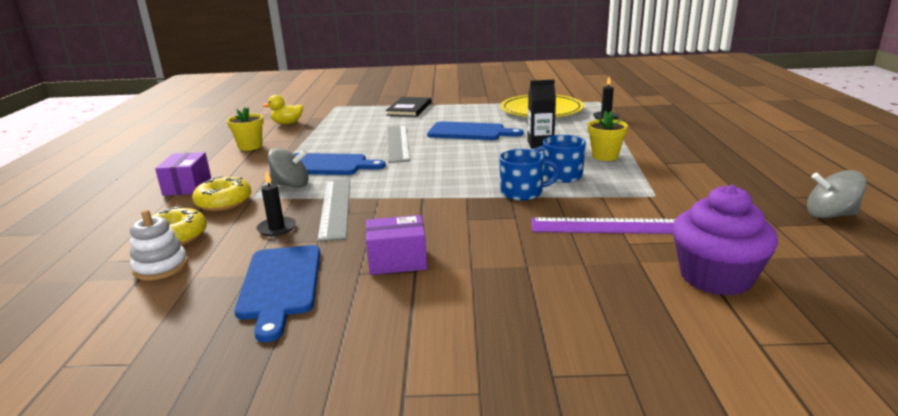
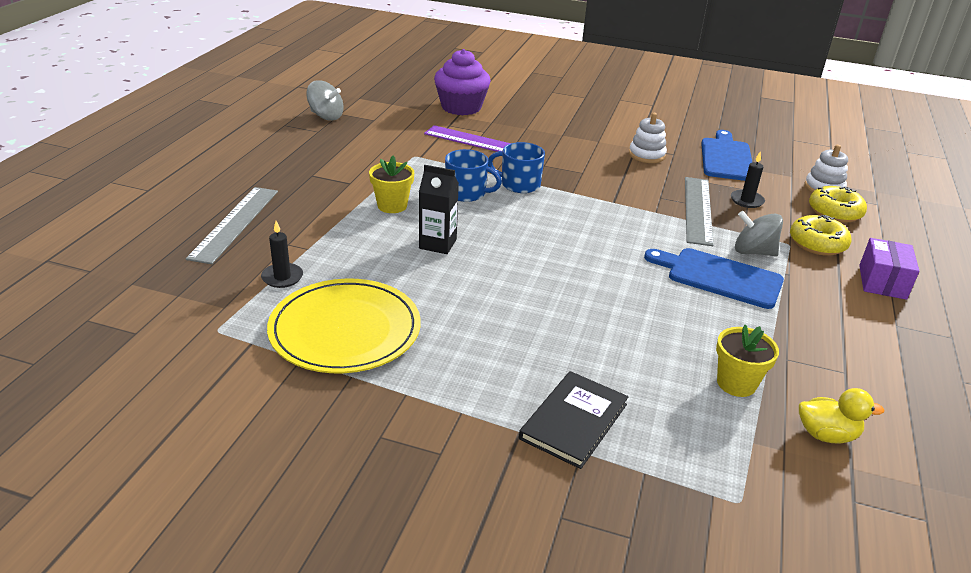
camera: 165 degrees left, 10 degrees up
yellow flower pot [227,107,264,151] -> yellow flower pot moved to [716,324,779,397]
purple box [366,215,427,275] -> white stacking toy [629,113,667,163]
grey ruler [387,125,410,163] -> grey ruler moved to [186,187,278,264]
blue cutting board [427,121,524,140] -> none

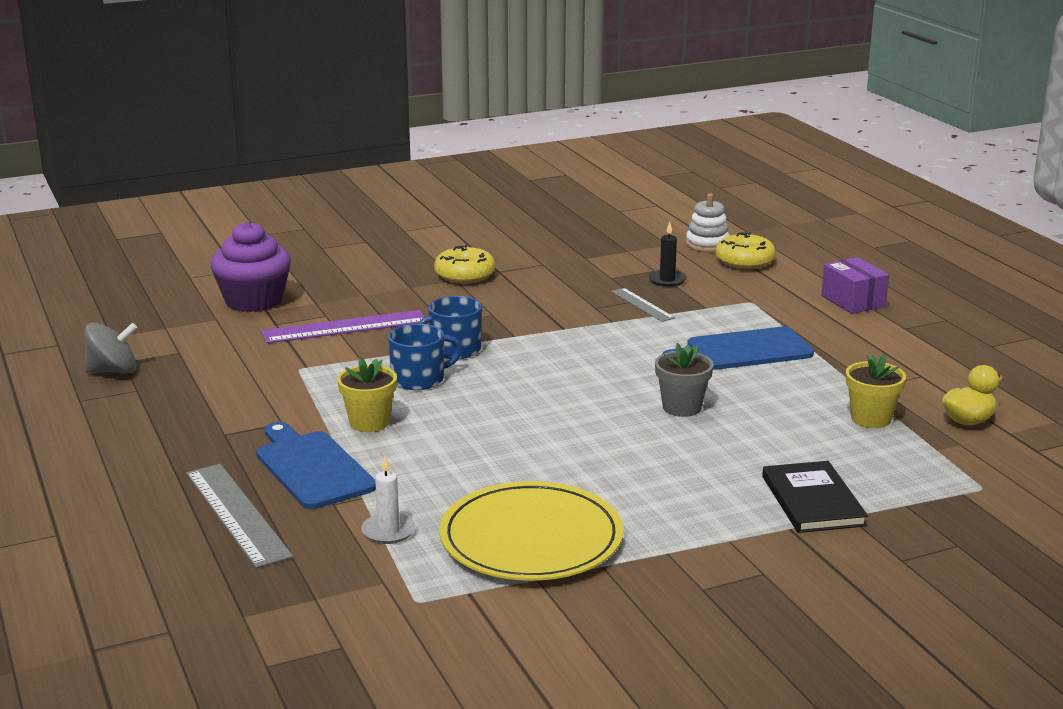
camera: 40 degrees left, 10 degrees down
black candle [261,221,303,288] -> white candle [361,455,416,544]
black carton [419,165,459,254] -> none
white stacking toy [629,113,667,163] -> none
grey ruler [685,177,714,246] -> grey ruler [611,288,675,322], size x0.56
blue cutting board [701,130,752,181] -> blue cutting board moved to [256,422,376,509]
grey spinning top [735,211,783,256] -> none
yellow donut [790,215,851,256] -> yellow donut moved to [434,245,495,284]
none -> grey flower pot [655,343,714,417]

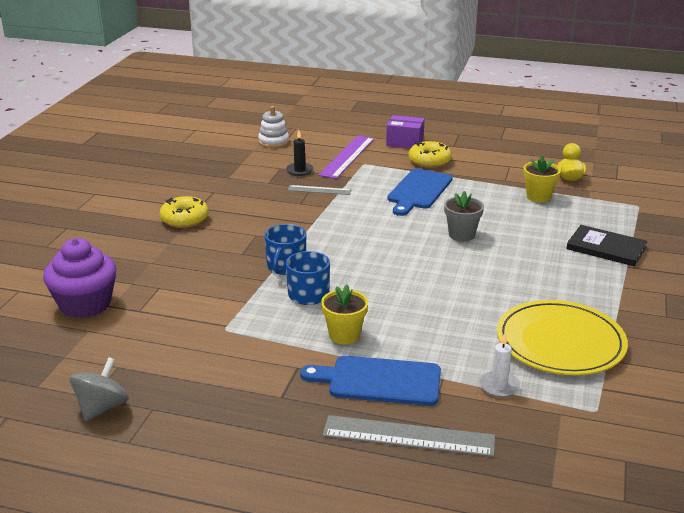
camera: 50 degrees left, 5 degrees up
purple ruler [262,310,424,344] -> purple ruler moved to [319,136,374,179]
yellow donut [715,232,776,269] -> yellow donut moved to [409,141,452,168]

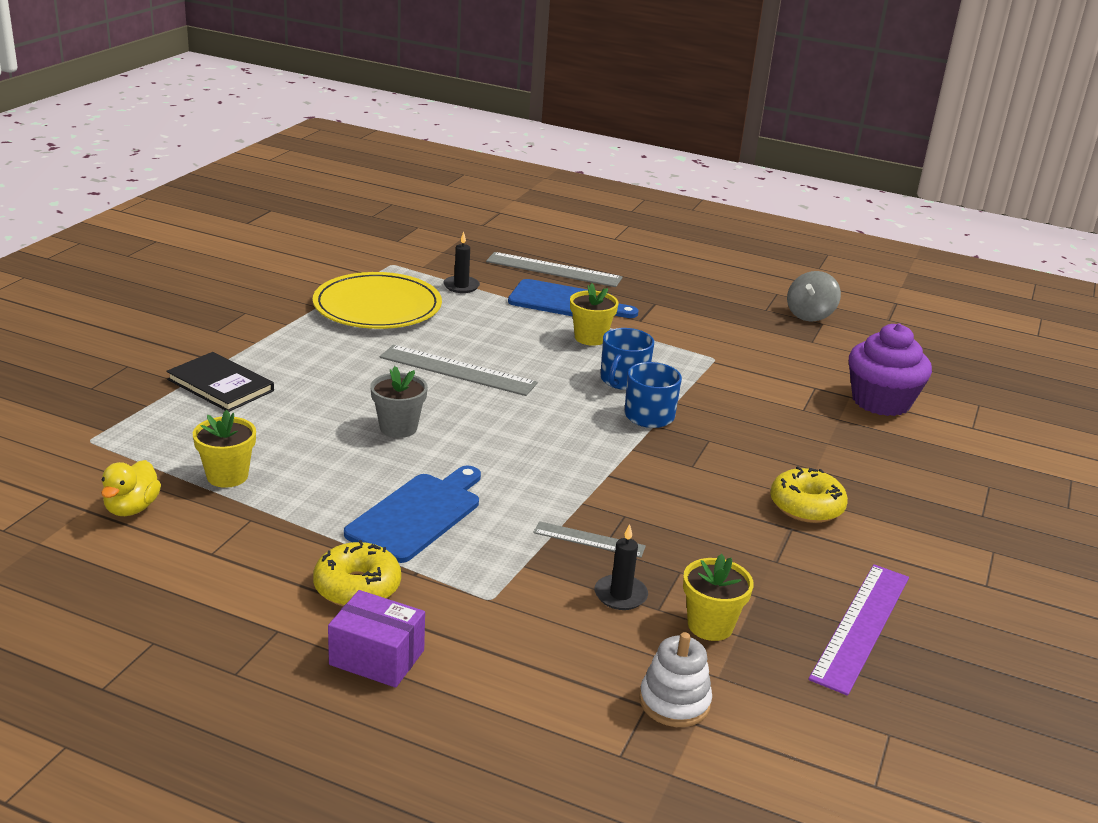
camera: 175 degrees left, 0 degrees up
purple ruler [319,136,374,179] -> purple ruler moved to [808,564,909,696]
white candle [479,333,520,398] -> black candle [443,232,480,293]
none -> grey ruler [380,345,538,396]
none -> yellow flower pot [683,554,754,641]

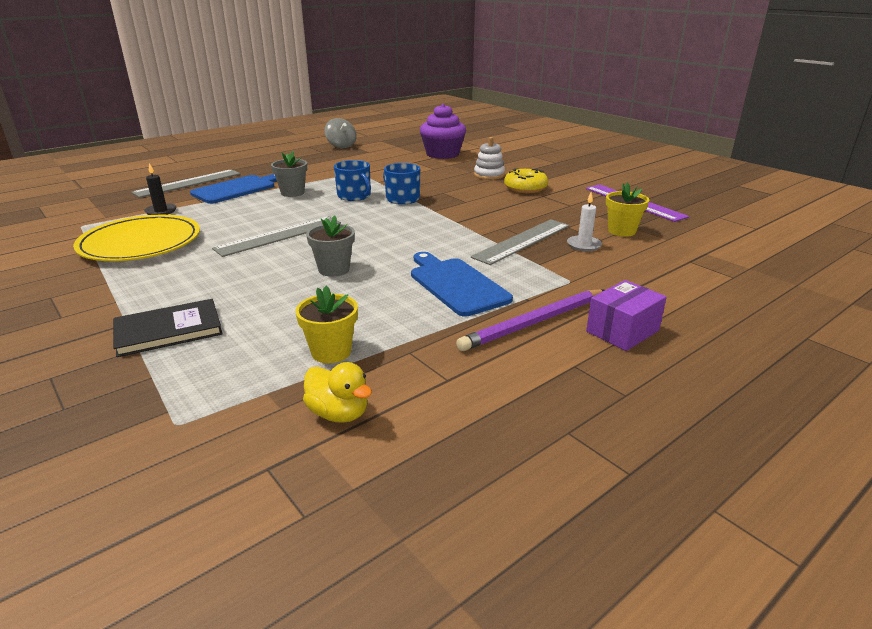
camera: 60 degrees left, 0 degrees up
yellow donut [313,540,401,606] -> purple pencil [456,289,605,351]
grey ruler [533,521,646,558] -> grey ruler [471,219,570,265], size x1.78
yellow flower pot [570,283,619,346] -> grey flower pot [271,151,307,197]
black candle [595,524,648,610] -> white candle [567,192,602,252]
white stacking toy [639,632,712,727] -> white stacking toy moved to [474,137,505,180]

